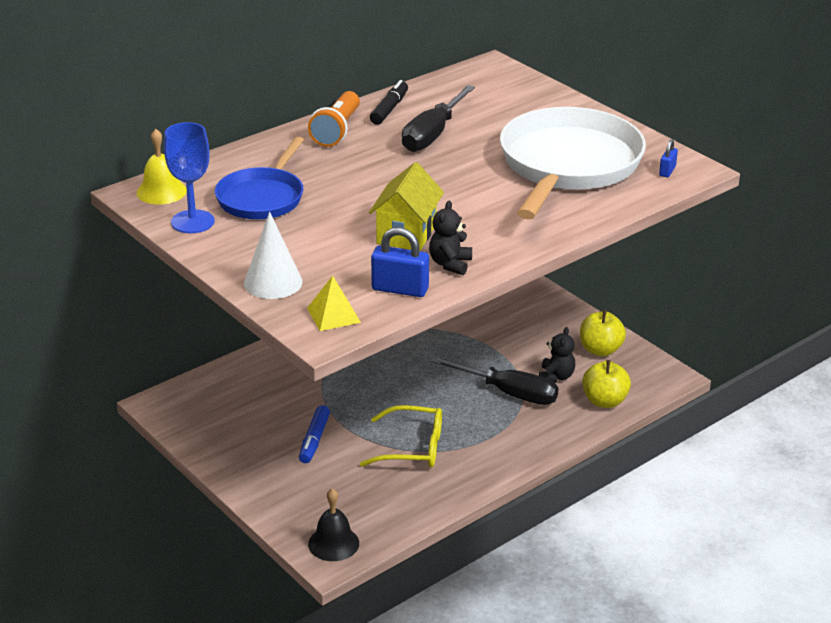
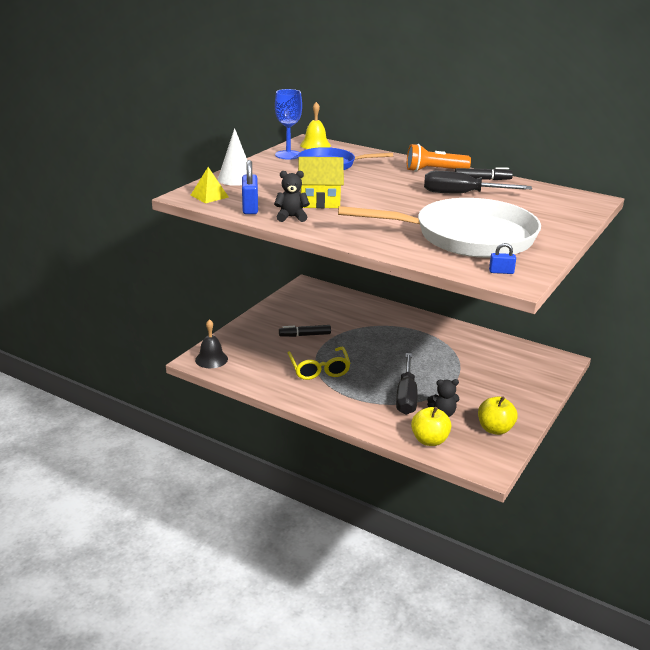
camera: 70 degrees right, 5 degrees down
blue marker [299,405,330,463] -> black marker [279,325,331,337]

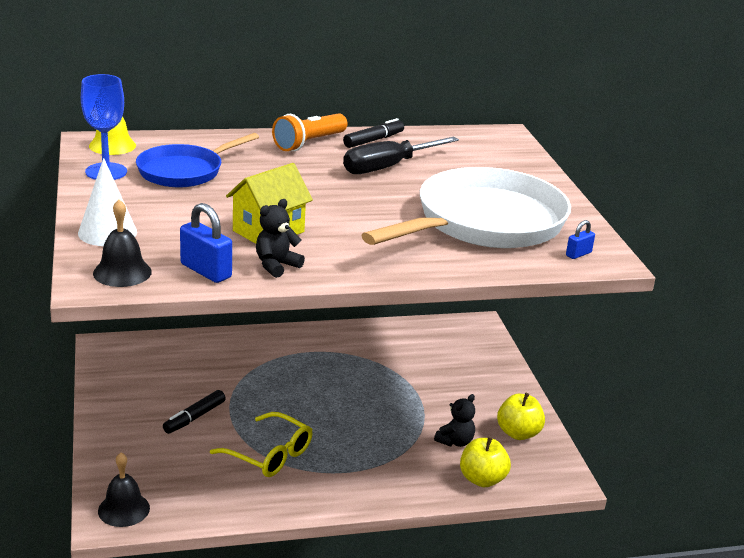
camera: 45 degrees left, 0 degrees up
yellow pyramid [190,167,229,203] -> black bell [93,199,152,287]
black screwdriver [396,353,418,415] -> none

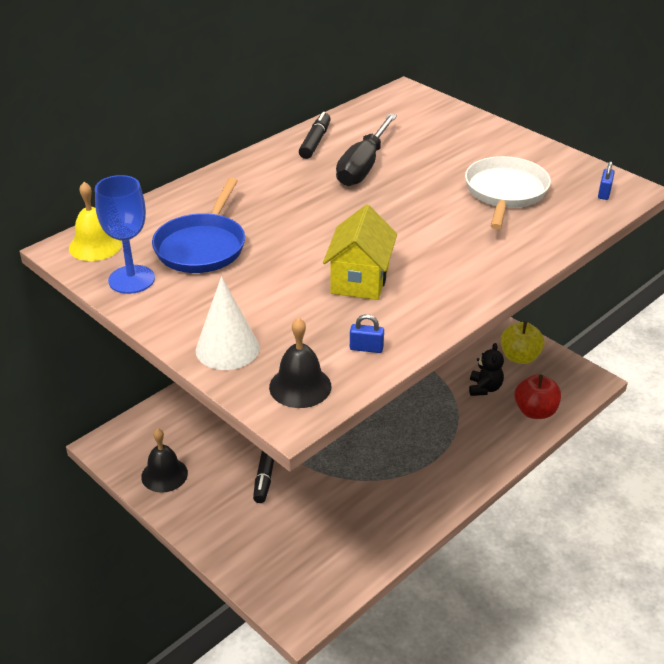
camera: 30 degrees left, 10 degrees up
black bell [98,453,150,527] -> black bell moved to [141,428,188,493]
blue padlock [180,203,232,283] -> blue padlock [350,314,384,353], size x0.55
yellow glasses [210,412,312,477] -> none
black teddy bear [256,199,305,278] -> none
orange flashlight [272,113,348,151] -> none
white pan [361,167,571,248] -> white pan [465,156,551,229], size x0.58
yellow apple [460,437,511,487] -> red apple [514,374,561,419]

